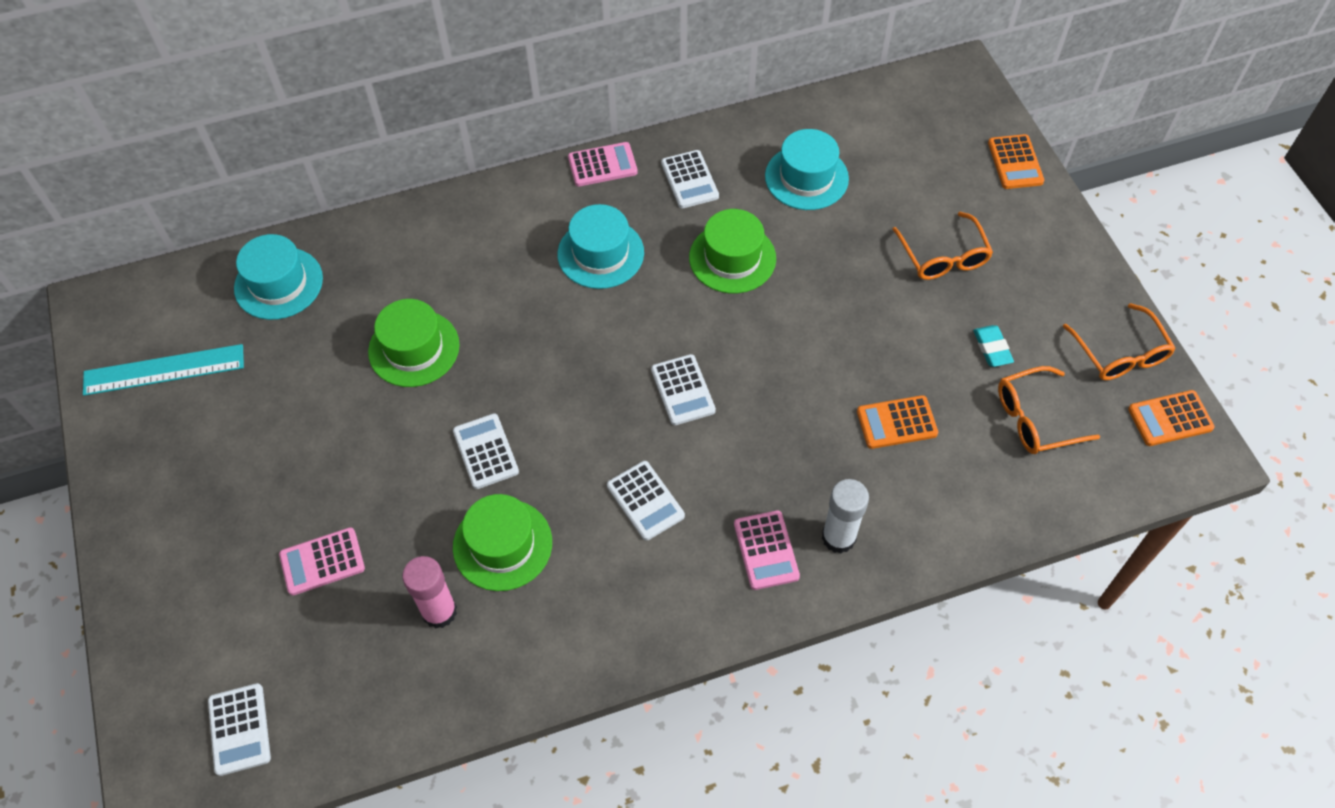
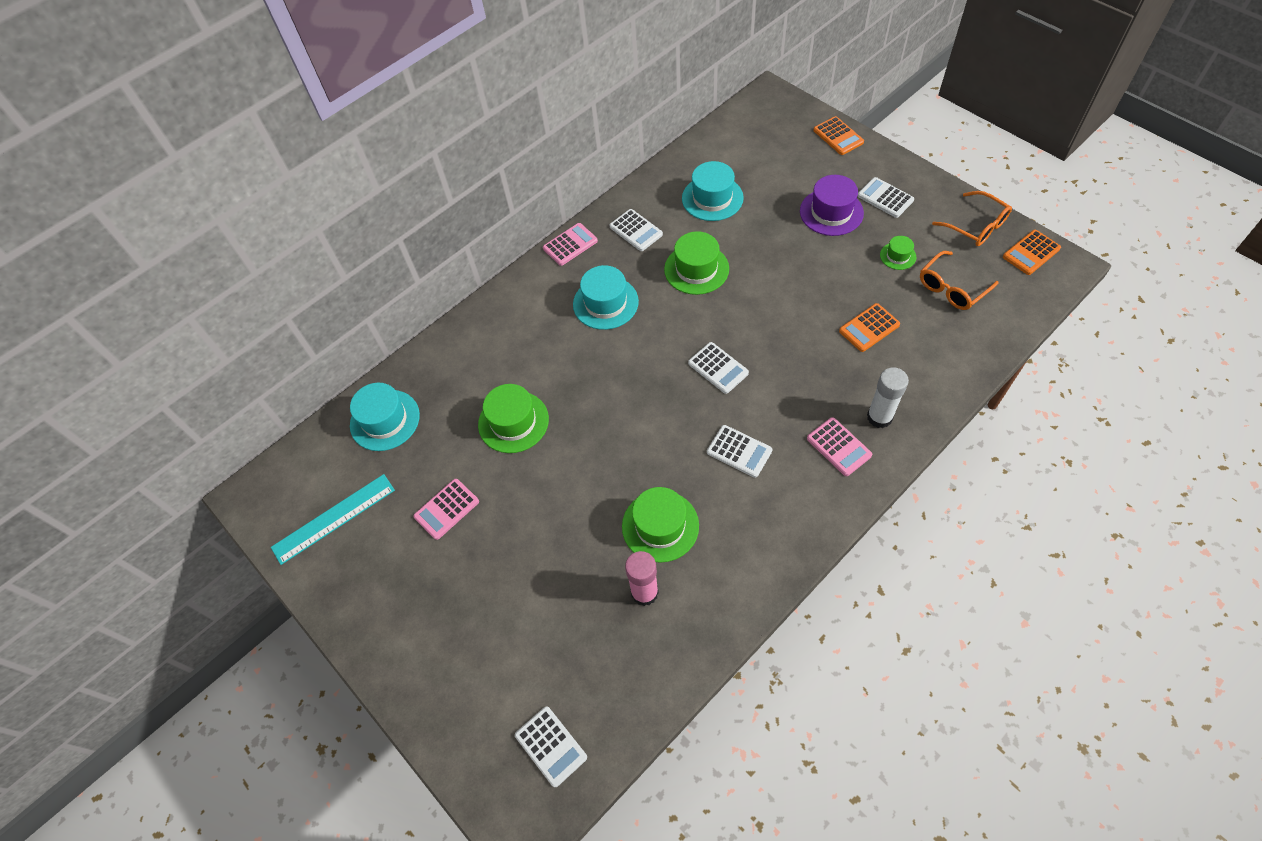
camera: 20 degrees left, 0 degrees up
pink calculator [279,527,365,596] -> pink calculator moved to [413,479,479,540]
white calculator [453,413,519,489] -> white calculator moved to [858,177,914,218]
orange glasses [892,212,993,280] -> purple hat [800,175,864,236]
turquoise eraser [973,325,1014,367] -> green hat [880,236,916,270]

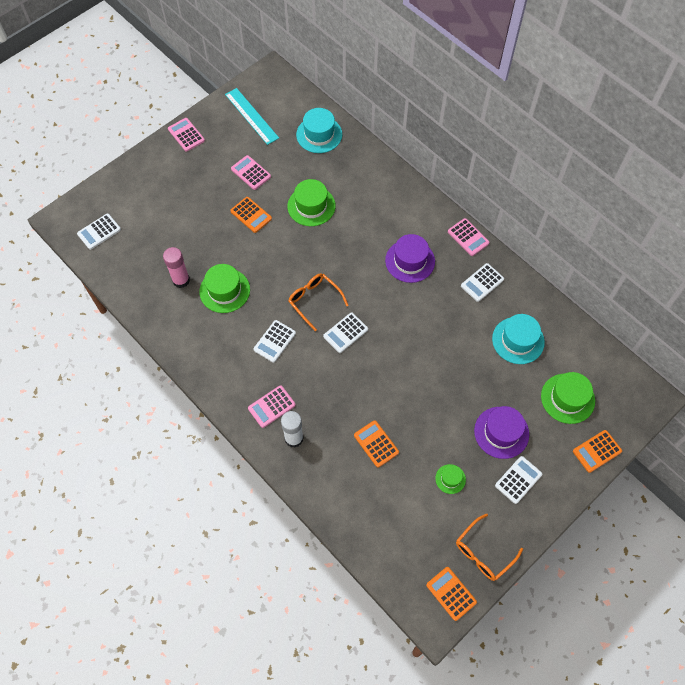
camera: 85 degrees right, 5 degrees up
turquoise hat [573,265,639,330] -> purple hat [385,234,435,283]
green hat [664,231,729,295] -> green hat moved to [541,372,595,424]
orange glasses [920,251,999,310] -> orange glasses moved to [288,273,349,331]
none -> pink calculator [168,118,205,152]
none -> orange calculator [230,197,272,233]

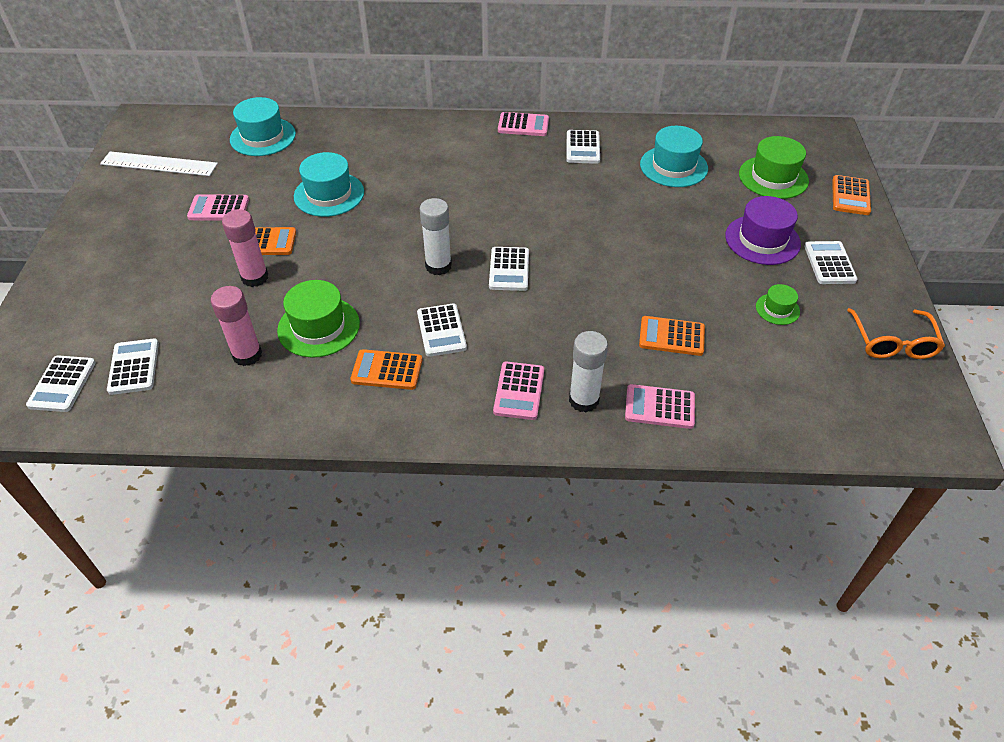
camera: 45 degrees left, 15 degrees down
pink calculator [168,118,205,152] -> pink calculator moved to [625,384,695,429]
turquoise ruler [225,88,279,145] -> white ruler [100,151,218,176]
green hat [287,179,336,226] -> turquoise hat [294,152,364,217]
orange glasses [288,273,349,331] -> white glue stick [420,198,452,275]
purple hat [385,234,435,283] -> none
orange calculator [426,567,477,621] -> orange calculator moved to [350,349,422,390]
none -> white calculator [107,339,159,395]
none -> pink glue stick [222,209,268,287]

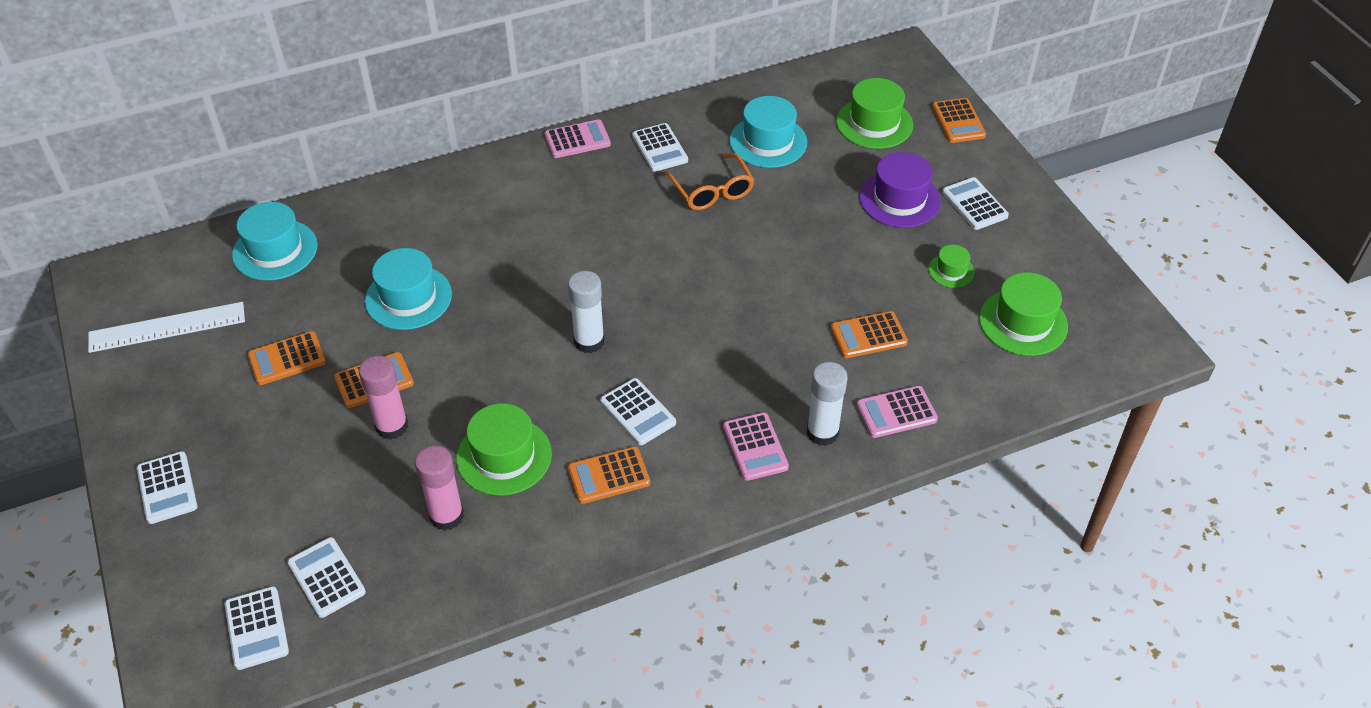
camera: 25 degrees left, 0 degrees up
pink calculator [187,195,249,220] -> orange calculator [248,331,326,385]
white calculator [489,247,529,291] -> white calculator moved to [137,451,197,524]
orange glasses [847,308,945,359] -> orange glasses moved to [664,153,754,210]
none -> green hat [979,272,1068,356]

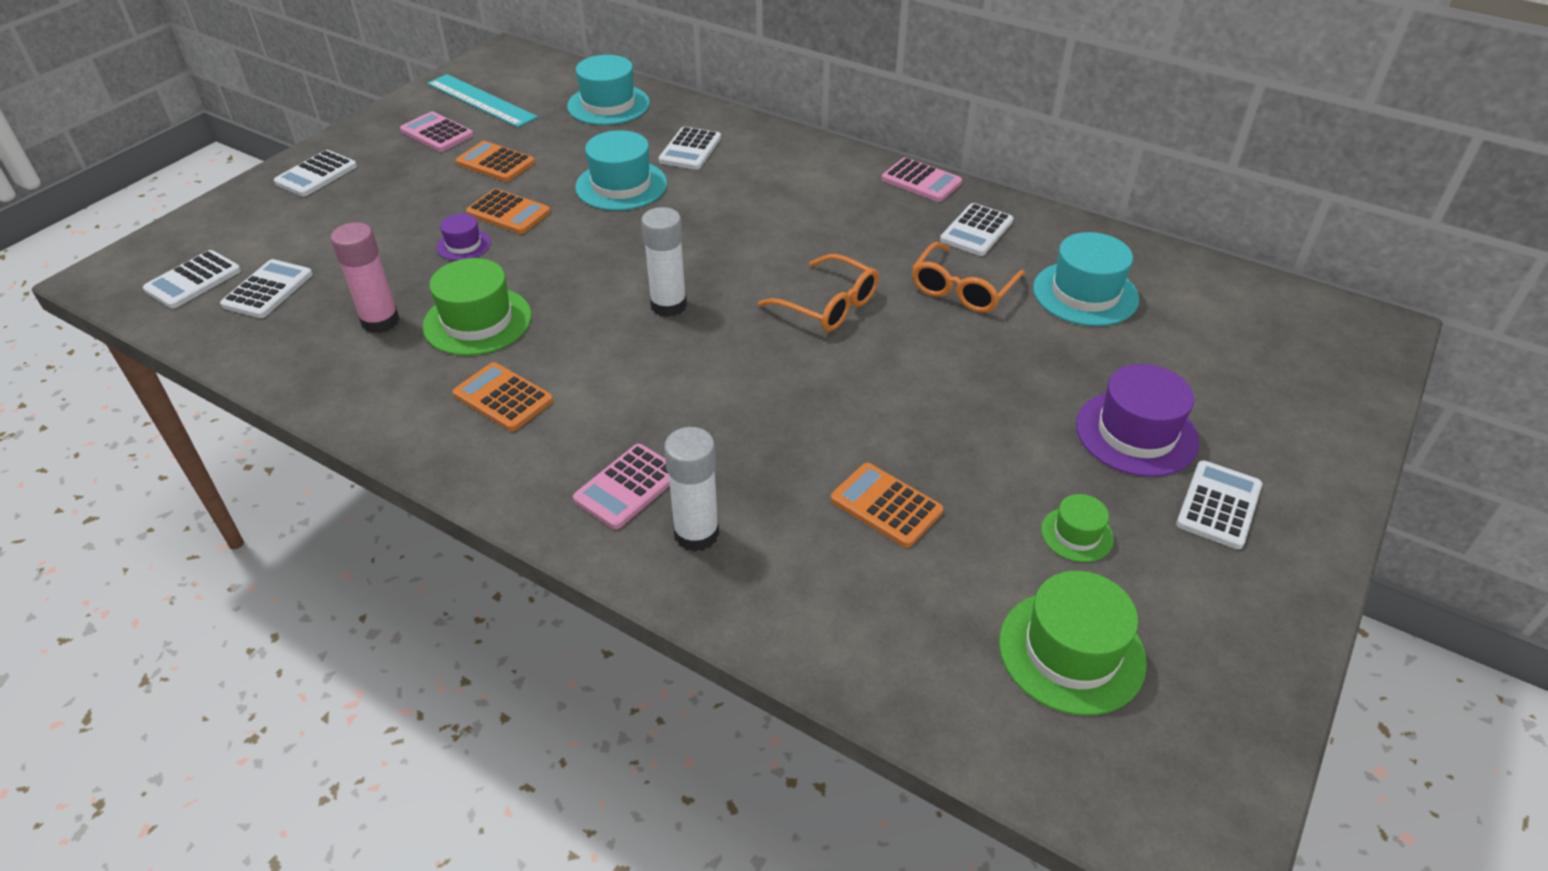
camera: 55 degrees right, 5 degrees down
white ruler [88,302,245,353] -> turquoise ruler [427,74,538,128]
pink glue stick [359,356,408,440] -> purple hat [437,213,491,261]
white calculator [600,378,676,445] -> white calculator moved to [659,127,721,170]
green hat [836,78,913,149] -> none
pink calculator [856,386,938,438] -> pink calculator moved to [400,112,474,152]
orange calculator [932,98,986,143] -> none
none -> orange glasses [758,254,879,332]

